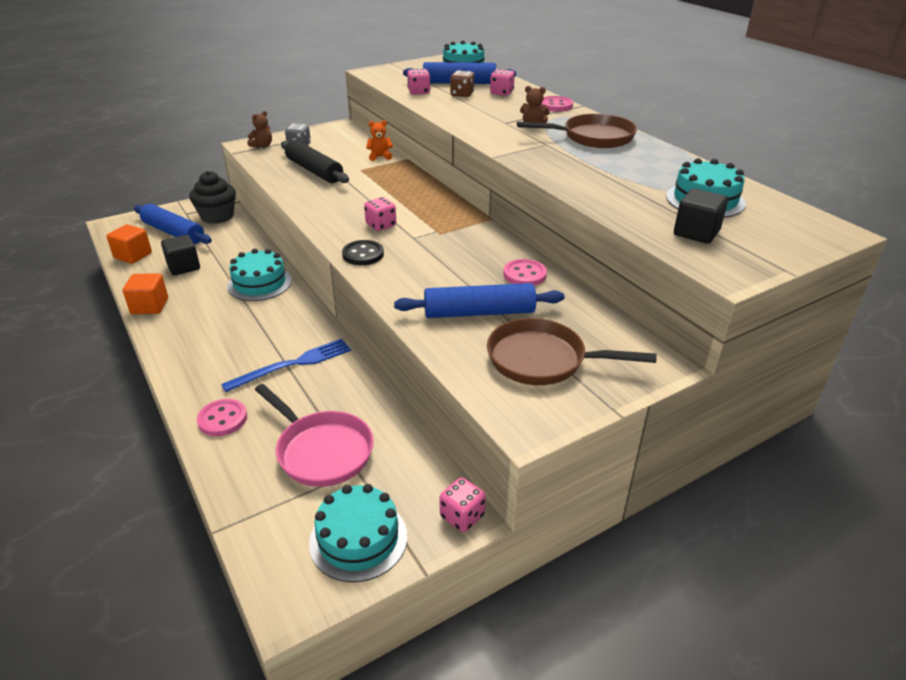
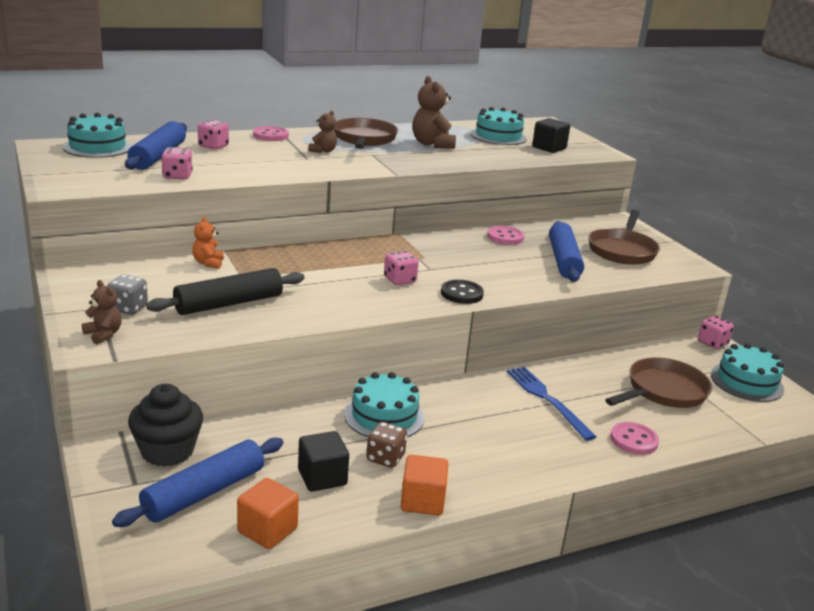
camera: 85 degrees left, 10 degrees down
pink pan [255,384,374,487] -> brown pan [605,357,712,408]
brown dice [450,70,474,97] -> brown dice moved to [366,422,407,468]
none -> brown teddy bear [412,76,456,149]

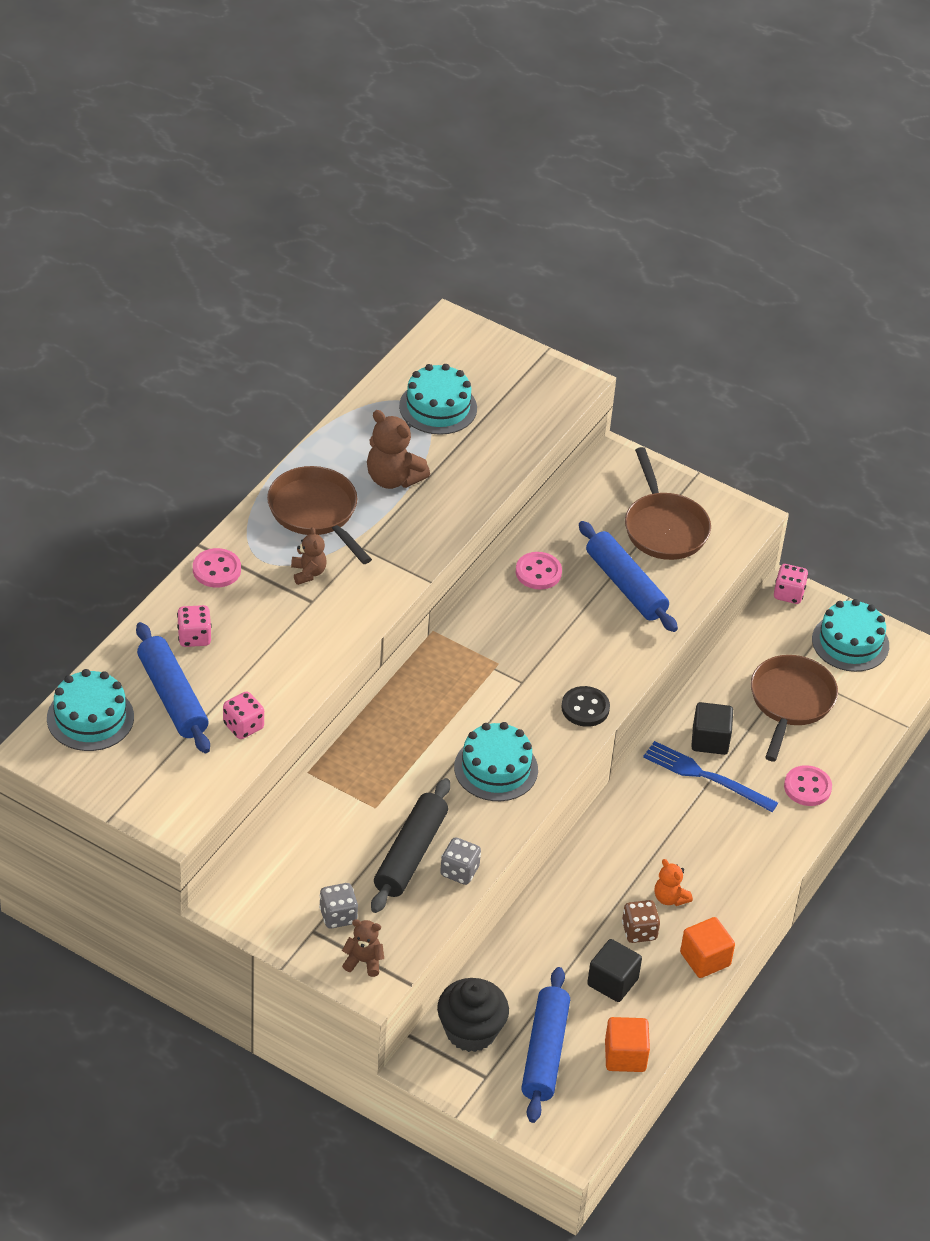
camera: 35 degrees left, 20 degrees up
orange teddy bear [192,216,224,269] -> orange teddy bear moved to [655,859,693,906]
turquoise cake [344,372,424,437] -> turquoise cake moved to [454,722,538,801]
pink dice [384,250,419,285] -> none
black cube [532,118,570,153] -> black cube moved to [691,702,733,755]
none -> grey dice [440,837,481,885]

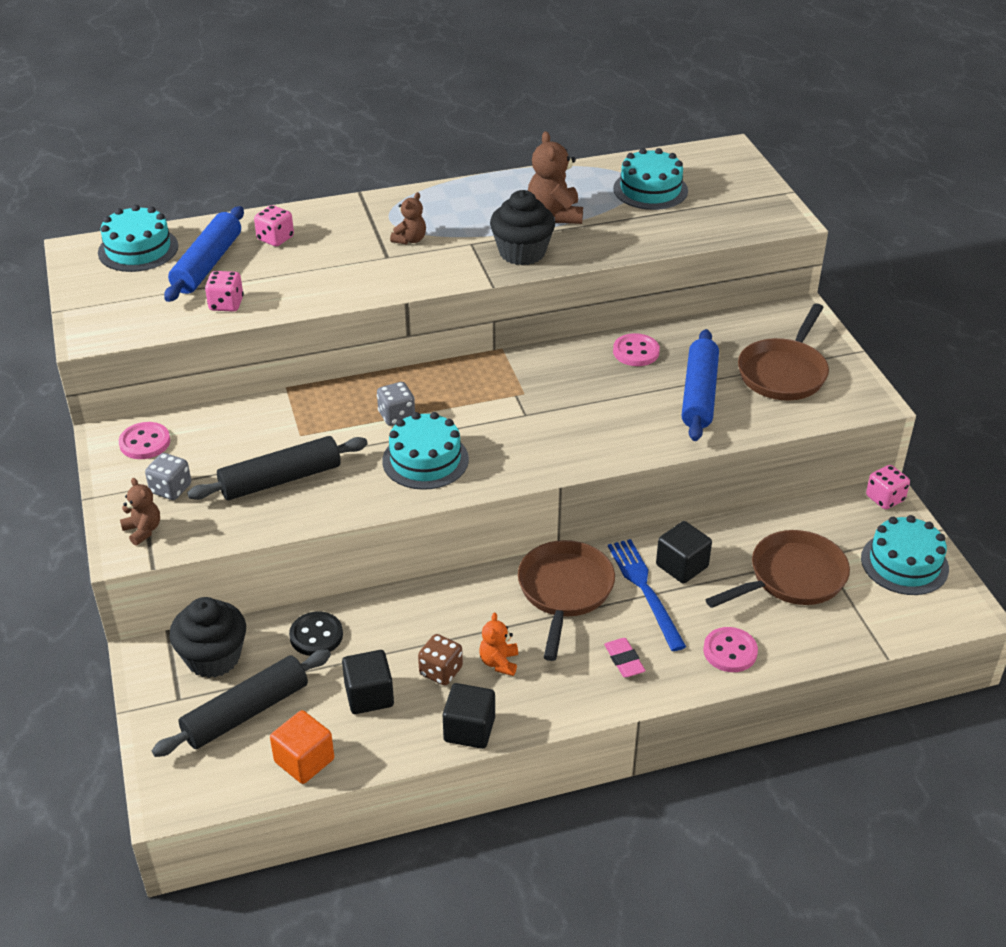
camera: 45 degrees right, 5 degrees down
pink button [193,548,241,588] -> pink button moved to [119,422,170,459]
brown pan [267,466,372,564] -> brown pan moved to [518,540,615,661]
grey dice [440,837,481,885] -> grey dice moved to [377,382,415,426]
blue rolling pin [521,967,570,1123] -> black rolling pin [152,650,331,757]
black button [561,686,610,727] -> black button moved to [289,612,343,656]
orange cube [680,917,735,978] -> black cube [442,683,495,749]
none -> black cupcake [490,190,555,266]
none -> pink eraser [604,638,646,678]

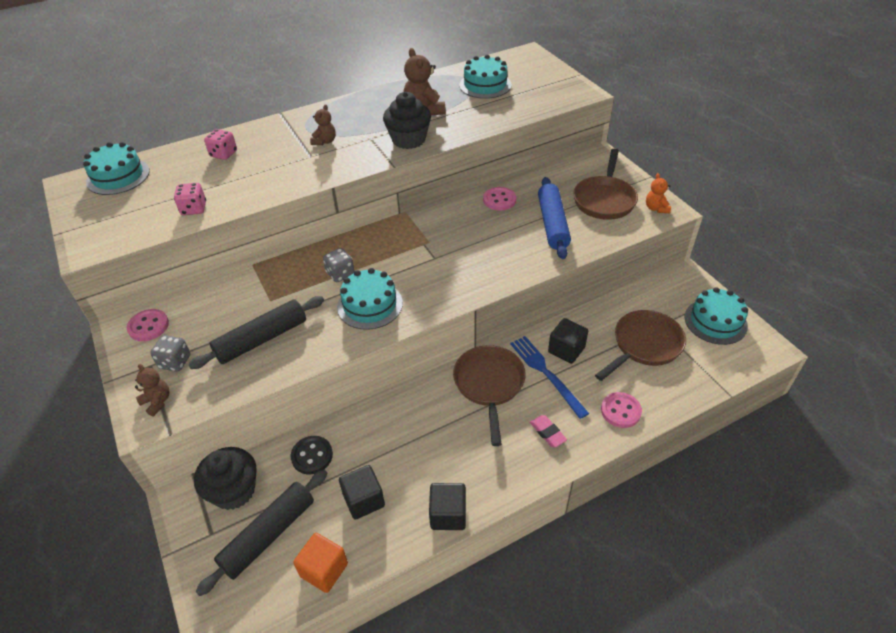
camera: 10 degrees left, 5 degrees up
blue rolling pin [164,206,244,302] -> none
brown dice [418,634,463,685] -> none
orange teddy bear [479,613,518,676] -> orange teddy bear moved to [646,173,671,213]
pink dice [866,465,910,509] -> none

